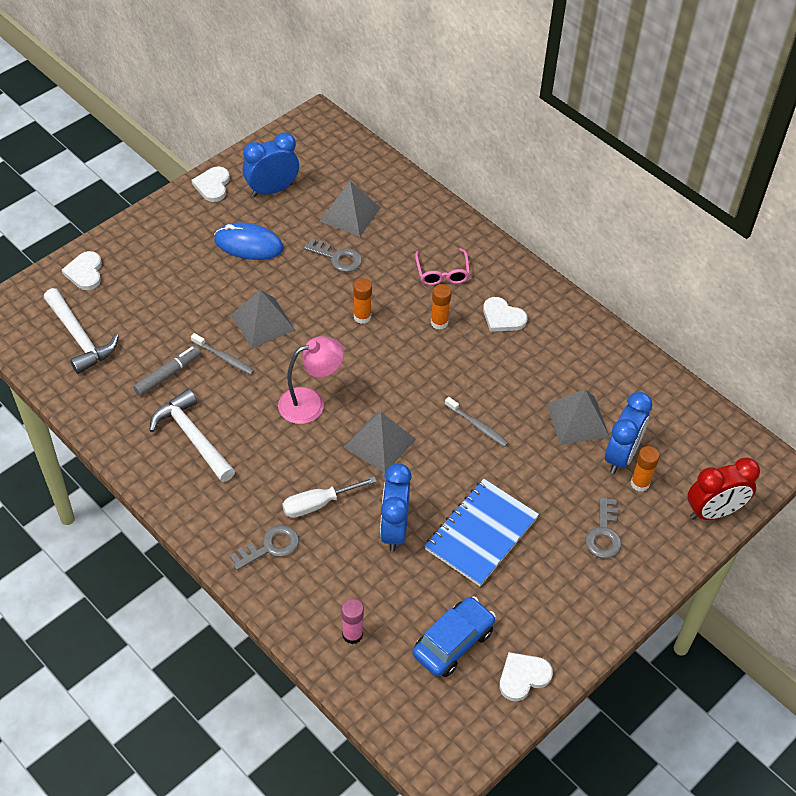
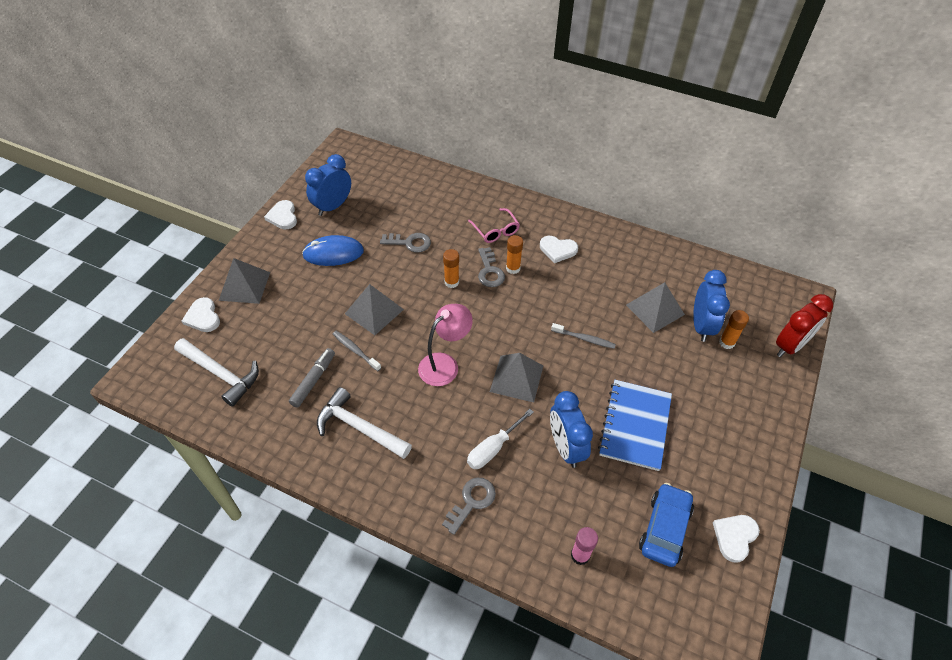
camera: 20 degrees left, 0 degrees up
grey toothbrush [191,333,255,375] -> grey toothbrush turned 150 degrees counterclockwise [333,331,381,371]
grey pyramid [320,181,381,237] -> grey pyramid moved to [219,258,270,304]
grey key [585,497,621,558] -> grey key moved to [478,247,505,287]

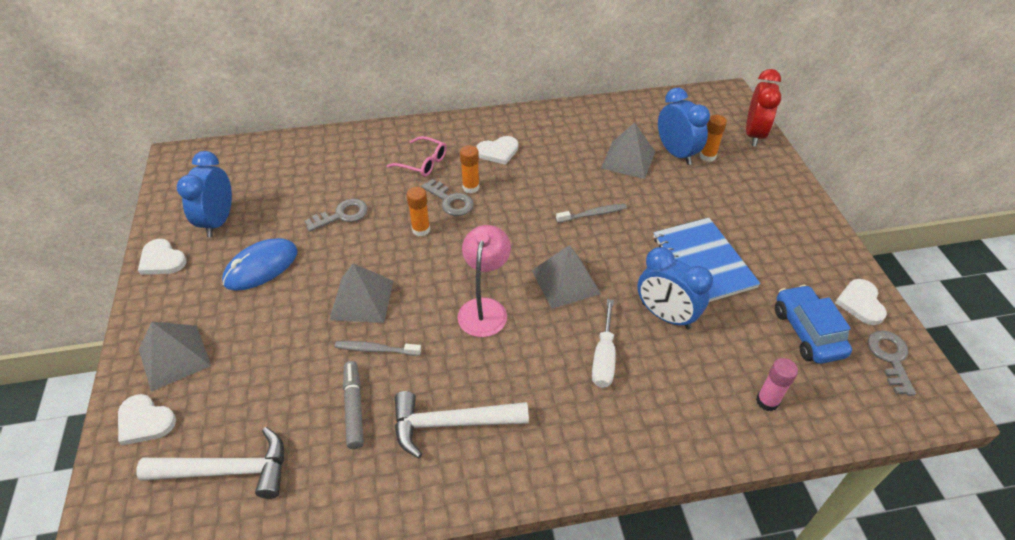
camera: 35 degrees left, 5 degrees down
grey key [442,478,496,535] -> grey key moved to [868,331,916,396]

